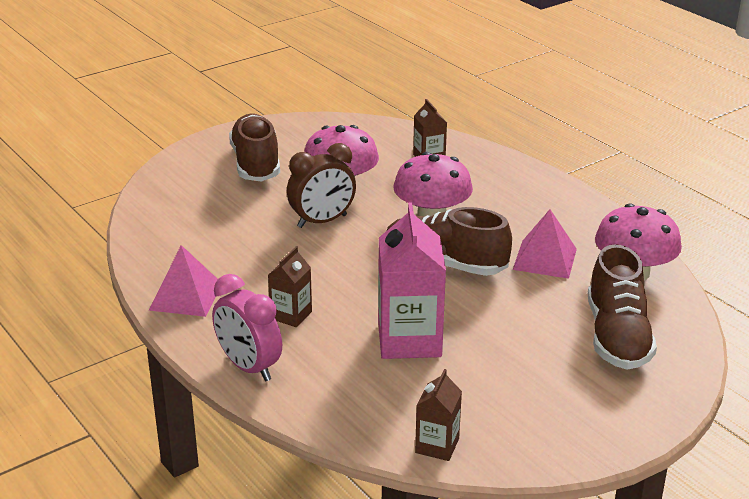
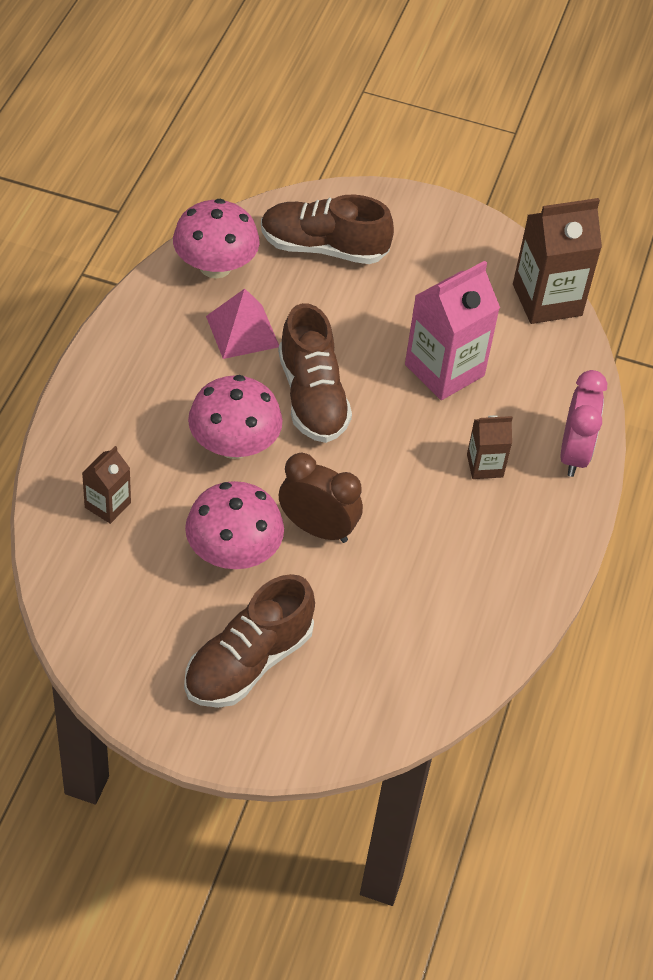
camera: 130 degrees left, 20 degrees up
pink pyramid [149,245,218,317] -> none
brown carton [415,369,462,461] -> brown carton [513,198,602,324], size x1.89
brown shoe [588,244,657,370] -> brown shoe turned 135 degrees counterclockwise [261,194,394,264]

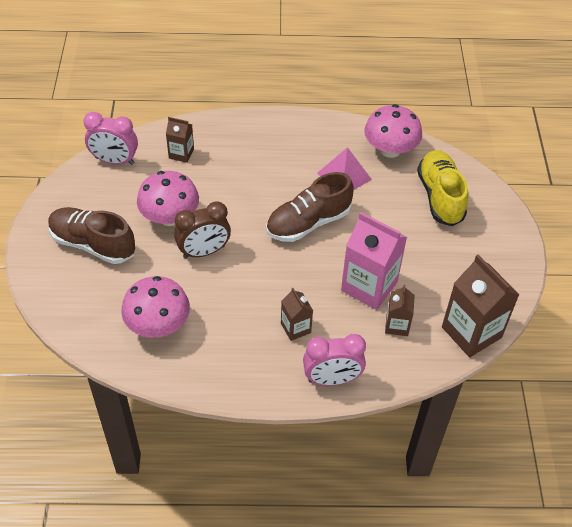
camera: 75 degrees right, 0 degrees up
pink mushroom [188,375,283,459] -> pink mushroom moved to [121,276,190,338]
brown shoe [261,194,394,264] -> yellow shoe [417,150,468,226]
brown clock [279,453,363,543] -> brown clock turned 60 degrees clockwise [174,201,231,258]
none -> pink clock [83,112,138,165]
none -> brown carton [385,284,415,336]

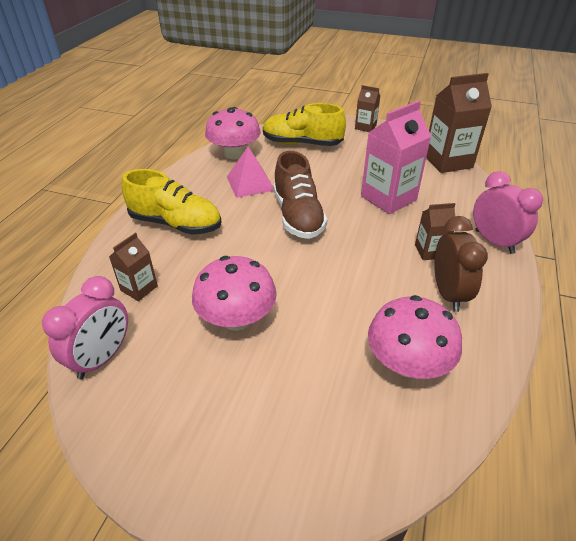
camera: 70 degrees left, 10 degrees down
brown shoe [48,207,135,264] -> none
brown clock [174,201,231,258] -> brown clock moved to [434,216,488,312]
pink clock [303,334,366,386] -> pink clock turned 45 degrees counterclockwise [473,171,543,254]
brown carton [385,284,415,336] -> brown carton moved to [355,85,380,132]
none -> yellow shoe [121,169,222,235]

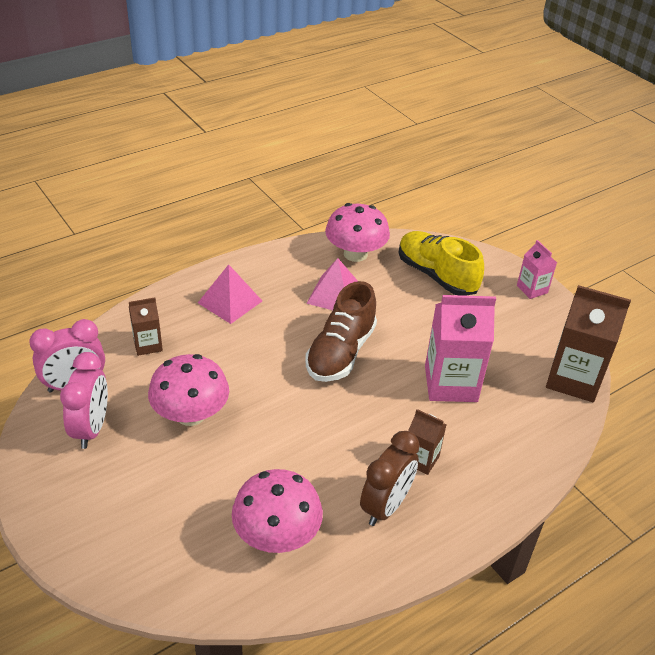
camera: 35 degrees right, 0 degrees up
yellow shoe [121,169,222,235] -> pink pyramid [198,264,262,324]
brown carton [355,85,380,132] -> pink carton [517,240,557,299]
pink clock [473,171,543,254] -> pink clock moved to [60,352,108,449]

